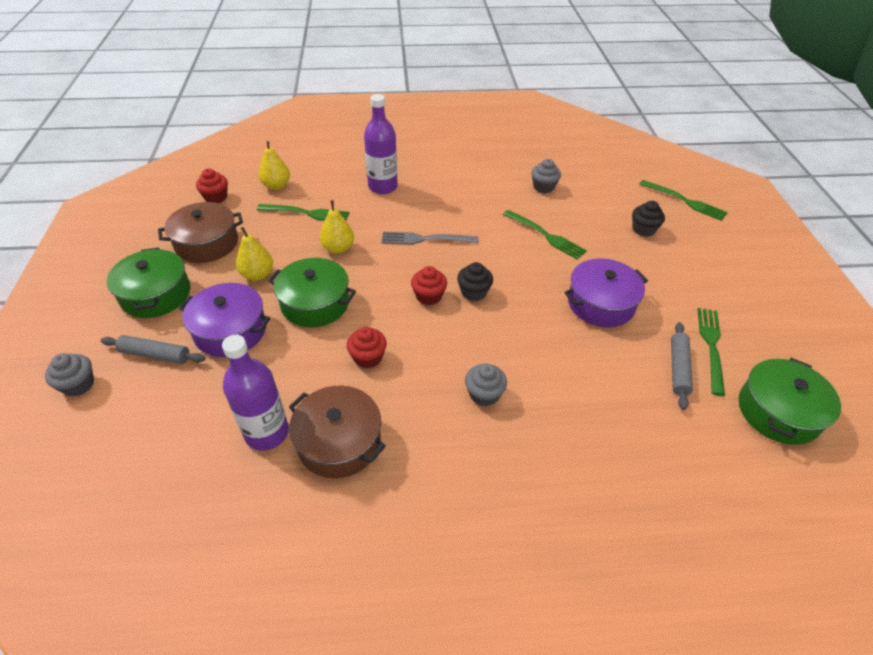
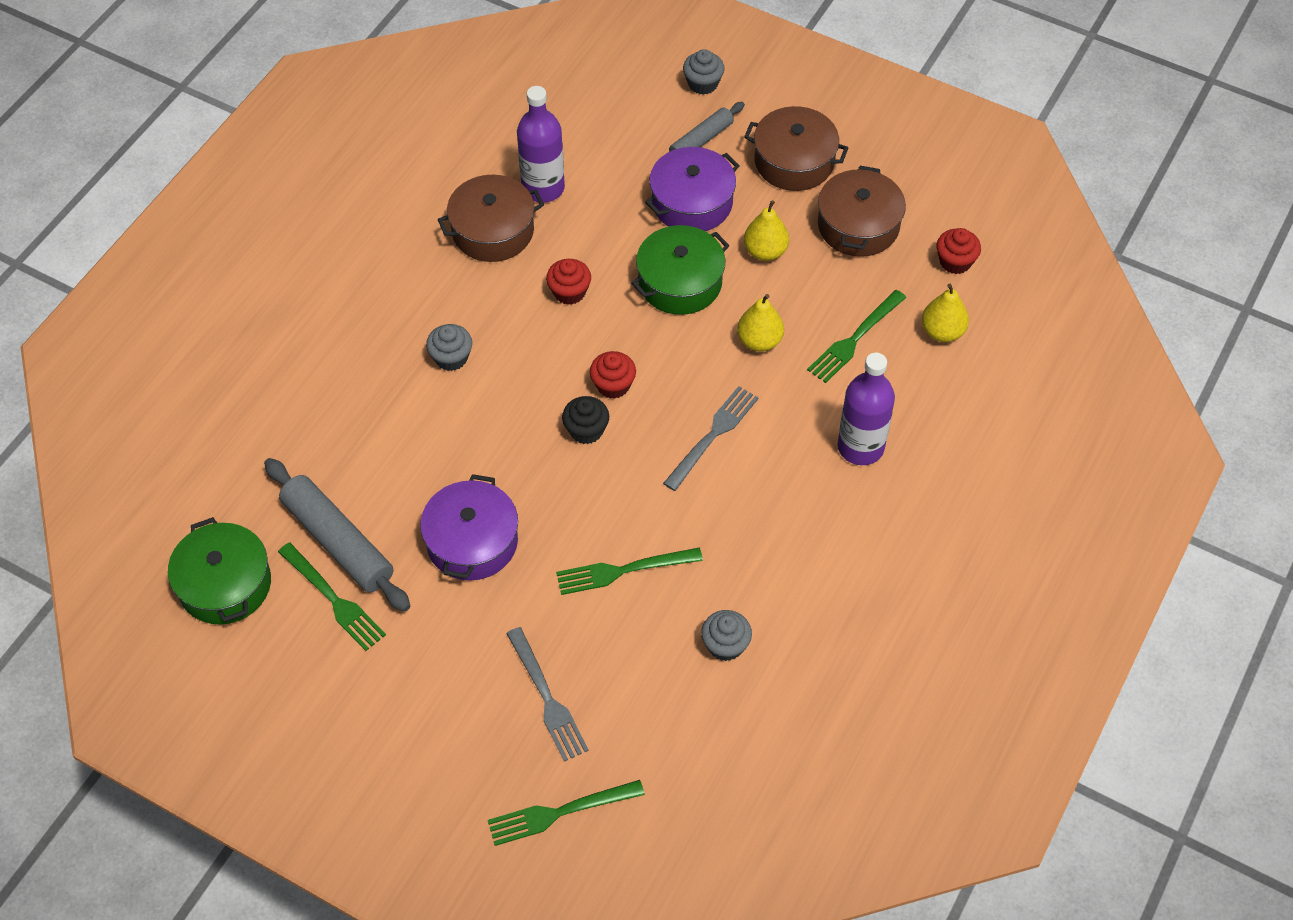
camera: 125 degrees right, 10 degrees up
green pot [107,247,190,318] -> brown pot [744,106,848,191]
black cupcake [632,201,665,237] -> grey fork [506,627,589,762]
grey rolling pin [671,322,693,410] -> grey rolling pin [264,458,410,612], size x1.66

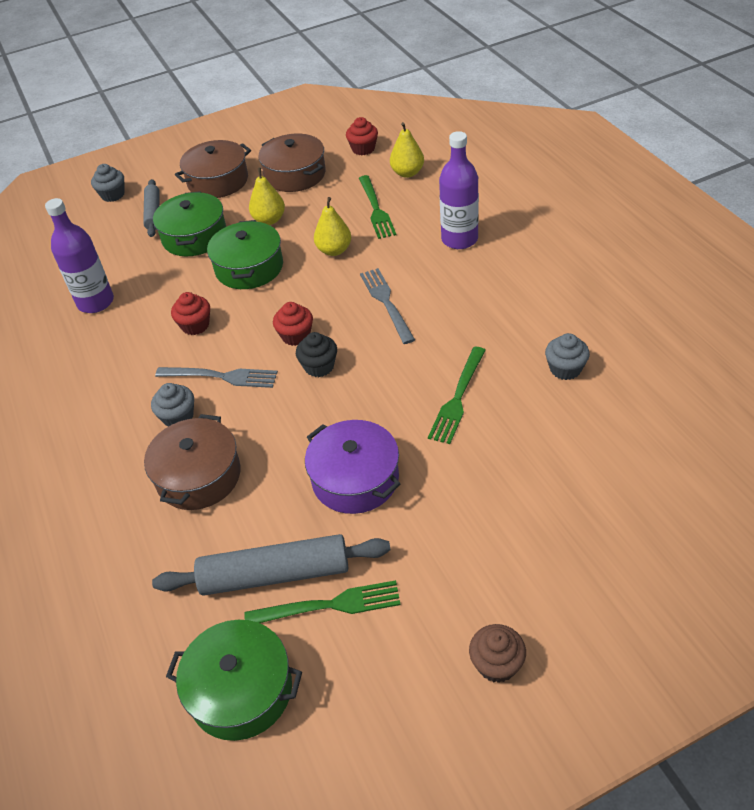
camera: 50 degrees left, 10 degrees down
brown pot [438,175,544,262] -> brown pot moved to [144,414,241,510]
green fork [488,780,645,846] -> none
grey fork [506,627,589,762] -> grey fork moved to [155,367,278,388]
purple pot [645,147,740,231] -> green pot [153,191,226,257]
none -> brown cupcake [469,624,526,683]

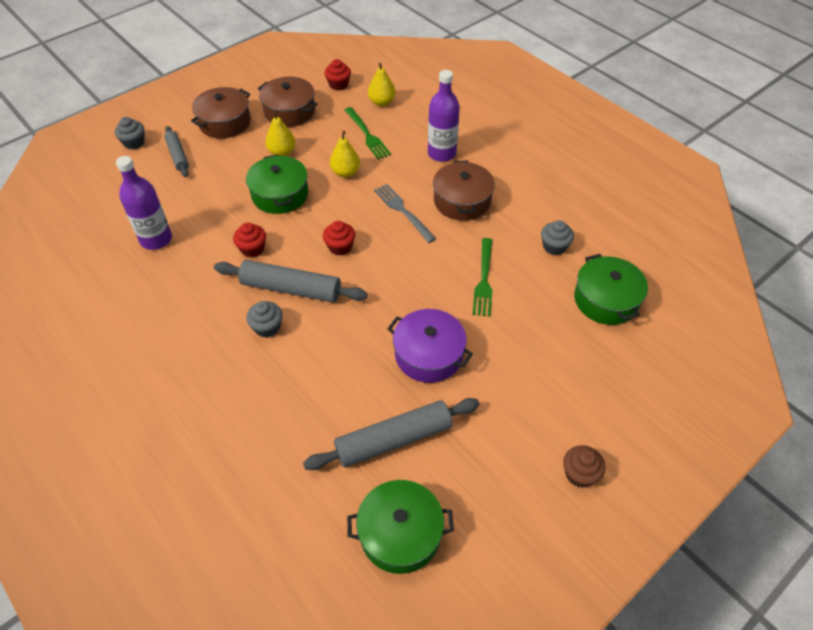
camera: 20 degrees left, 5 degrees up
brown pot [144,414,241,510] -> brown pot moved to [433,161,495,221]
green pot [153,191,226,257] -> green pot moved to [574,254,648,325]
grey fork [155,367,278,388] -> grey rolling pin [214,260,367,302]
green fork [244,580,401,623] -> none
black cupcake [296,332,337,377] -> none

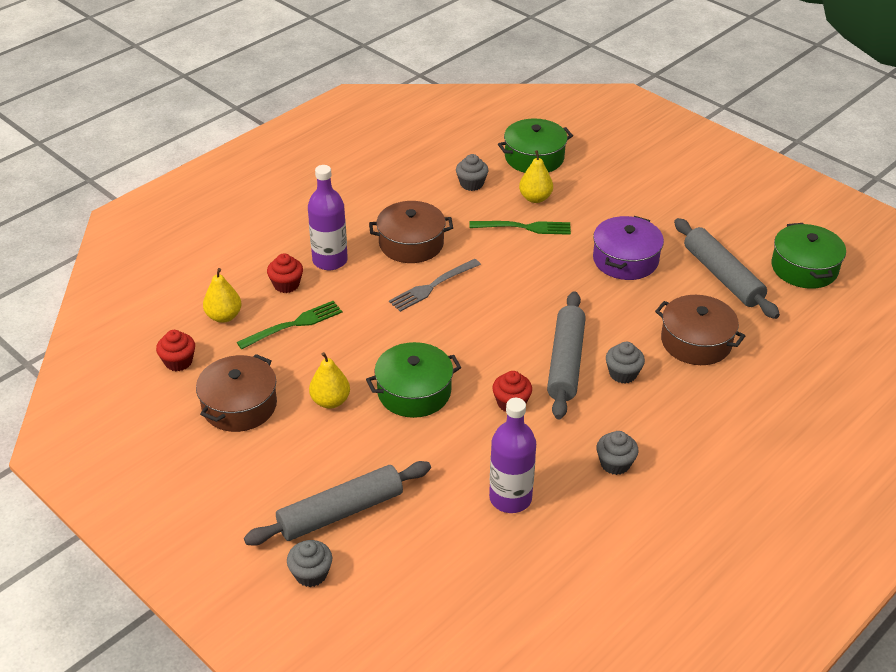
camera: 95 degrees left, 10 degrees down
grey rolling pin [164,126,189,177] -> grey rolling pin [244,461,431,546], size x1.66
brown pot [191,87,251,138] -> brown pot moved to [655,295,745,365]
red cupcake [323,221,355,256] -> red cupcake moved to [267,253,303,293]
yellow pear [330,131,360,178] -> yellow pear moved to [519,150,553,203]
brown cupcake [563,445,605,487] -> none
none -> grey cupcake [596,431,639,475]

